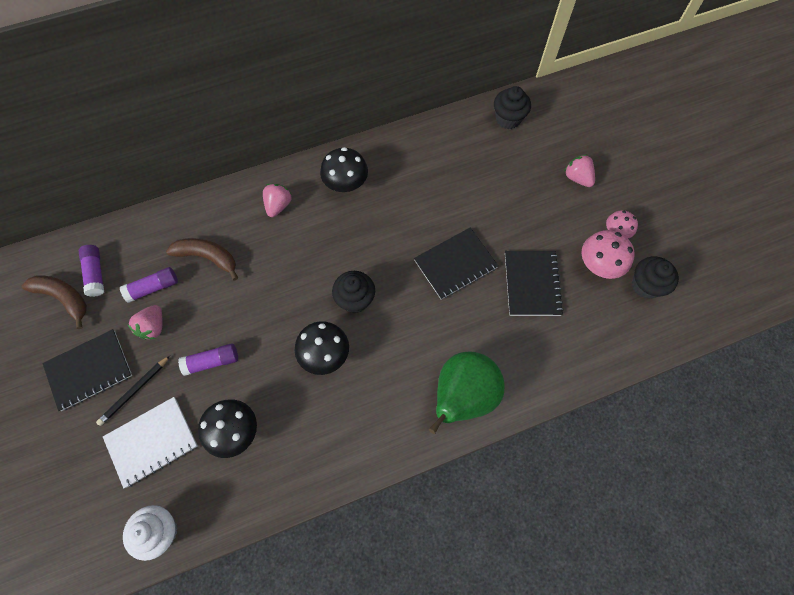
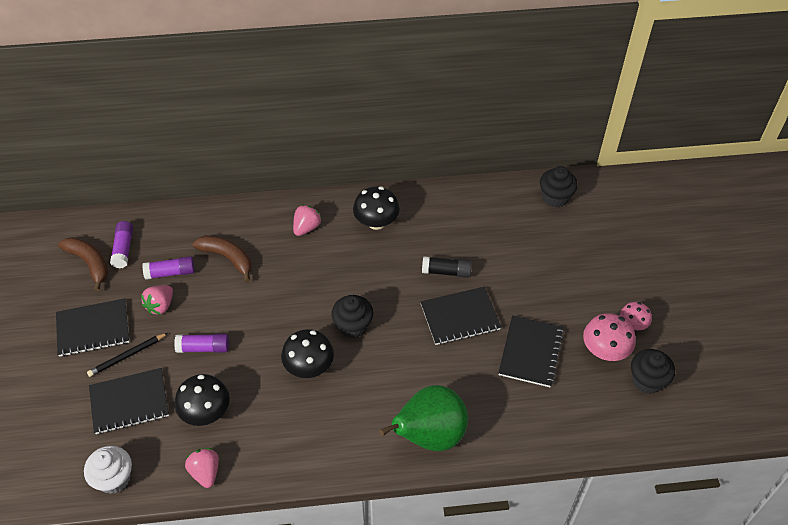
camera: 15 degrees right, 15 degrees down
white notebook [103,397,198,488] -> black notebook [89,368,169,434]
pink strawberry [564,154,595,187] -> pink strawberry moved to [185,448,219,488]
none -> black glue stick [422,256,472,278]

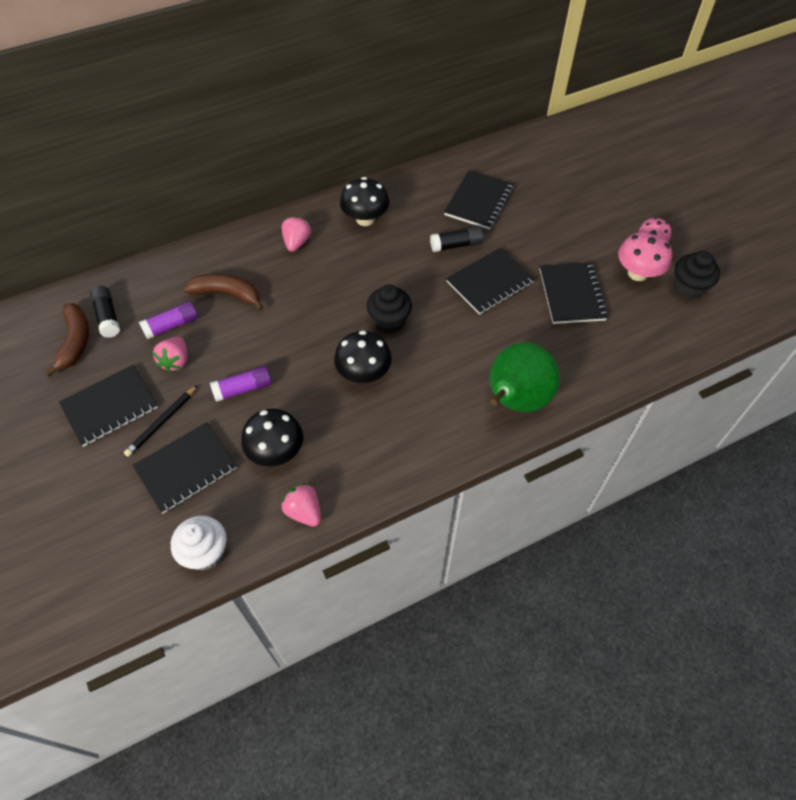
camera: 20 degrees left, 5 degrees up
brown banana [58,237,108,291] -> brown banana turned 60 degrees clockwise [44,303,89,377]
purple glue stick [110,221,133,268] -> black glue stick [90,286,120,338]
black cupcake [540,166,578,208] -> none
none -> black notebook [444,170,514,230]

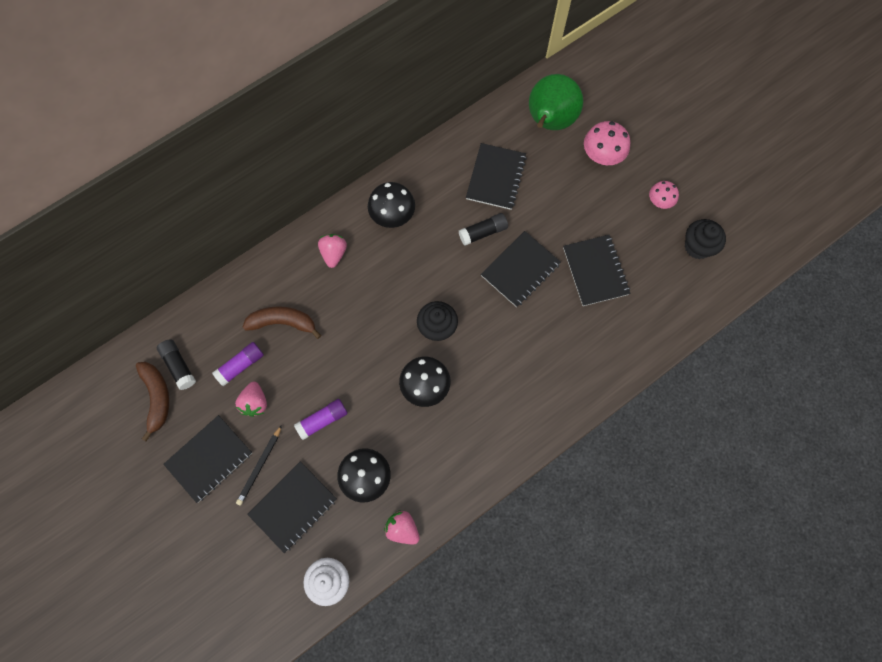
camera: 10 degrees left, 15 degrees up
green pear [490,342,560,412] -> green pear moved to [529,74,583,130]
pink mushroom [618,231,672,281] -> pink mushroom moved to [584,121,630,165]

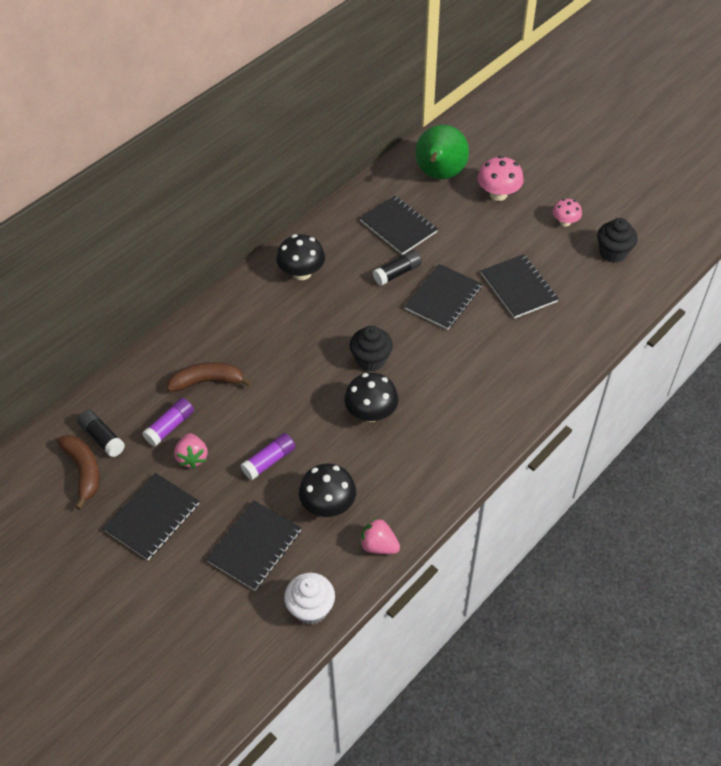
camera: 10 degrees left, 20 degrees down
black pencil [236,425,282,506] -> none
pink strawberry [318,234,347,268] -> none
black notebook [466,143,527,210] -> black notebook turned 45 degrees counterclockwise [360,196,438,255]

